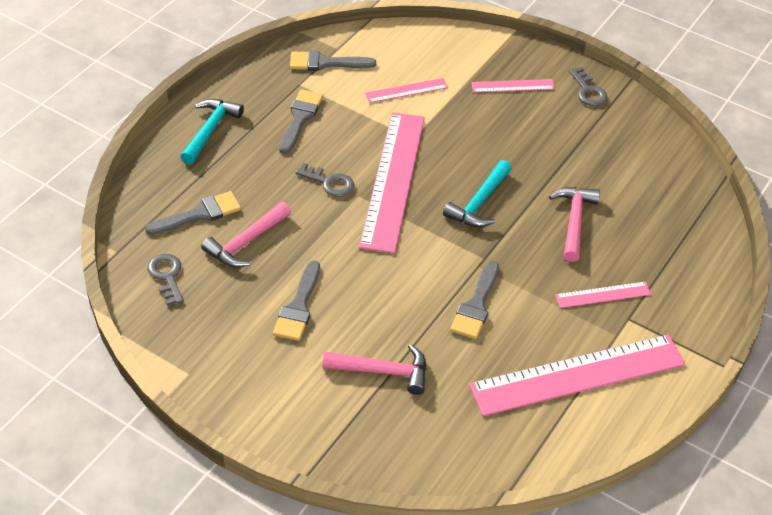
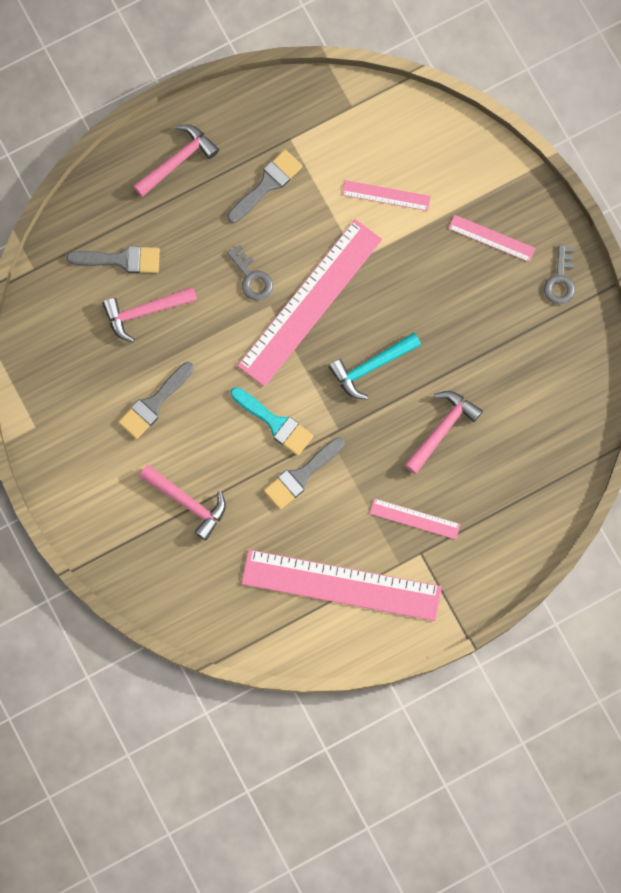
camera: 30 degrees right, 30 degrees up
grey key [148,254,184,306] -> none
turquoise hammer [180,99,244,164] -> pink hammer [133,124,219,197]
grey brush [290,51,376,71] -> none
none -> turquoise brush [230,387,313,456]

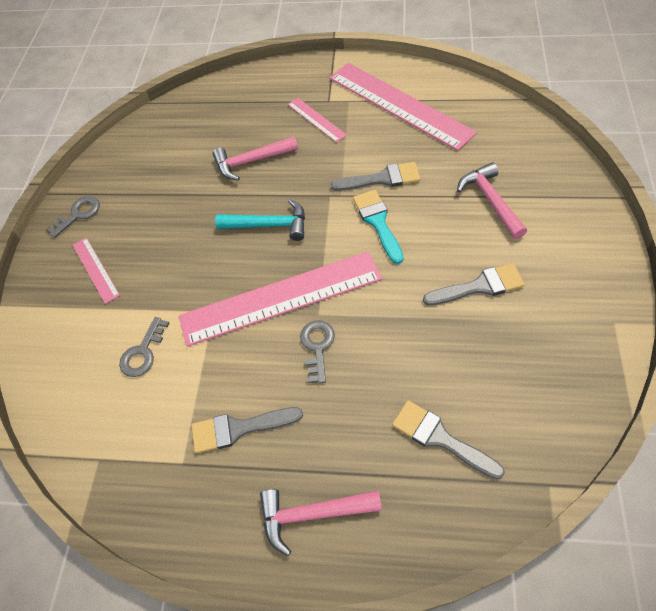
camera: 140 degrees left, 20 degrees down
pink hammer [102,287,197,342] -> none
pink ruler [342,180,431,211] -> grey key [119,317,169,377]

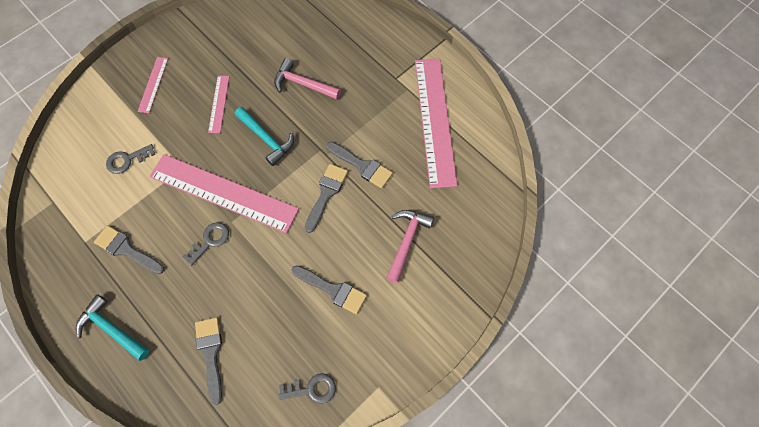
camera: 35 degrees right, 10 degrees up
grey key [46,196,100,238] -> grey key moved to [279,373,336,404]
pink hammer [260,489,382,556] -> turquoise hammer [76,294,149,361]
pink ruler [288,98,347,143] -> pink ruler moved to [208,76,229,133]
turquoise brush [353,190,403,264] -> grey brush [305,164,348,233]

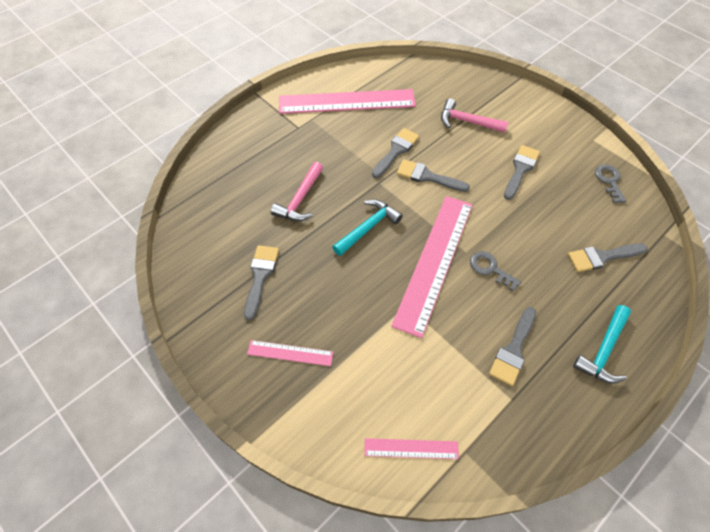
camera: 90 degrees left, 10 degrees down
grey key [106,144,155,174] -> none
pink ruler [208,76,229,133] -> pink ruler moved to [364,438,459,459]
none -> grey brush [244,245,279,320]

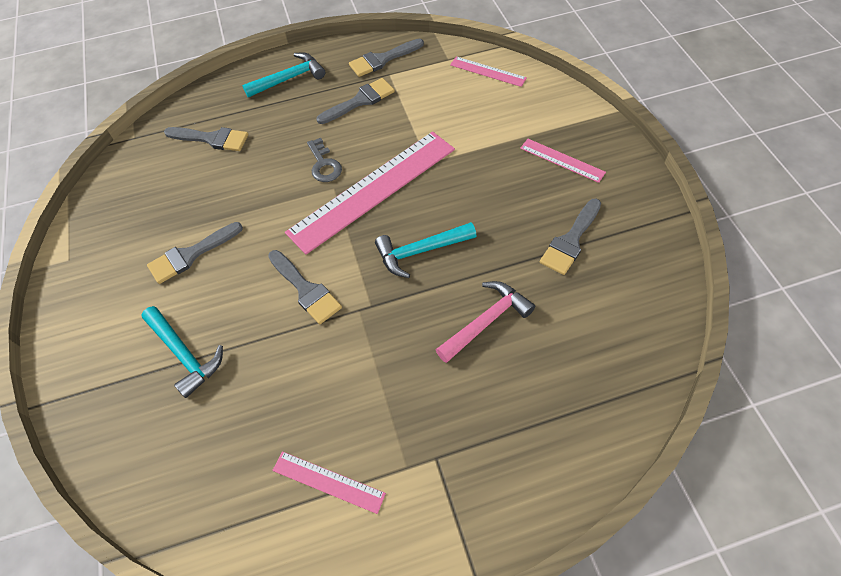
camera: 150 degrees left, 0 degrees up
pink ruler [279,89,416,114] -> pink ruler [272,451,386,514], size x0.46
grey brush [372,128,419,178] -> grey brush moved to [349,39,424,77]
pink hammer [441,98,509,133] -> turquoise hammer [141,306,223,398]
grey key [595,164,626,203] -> none

